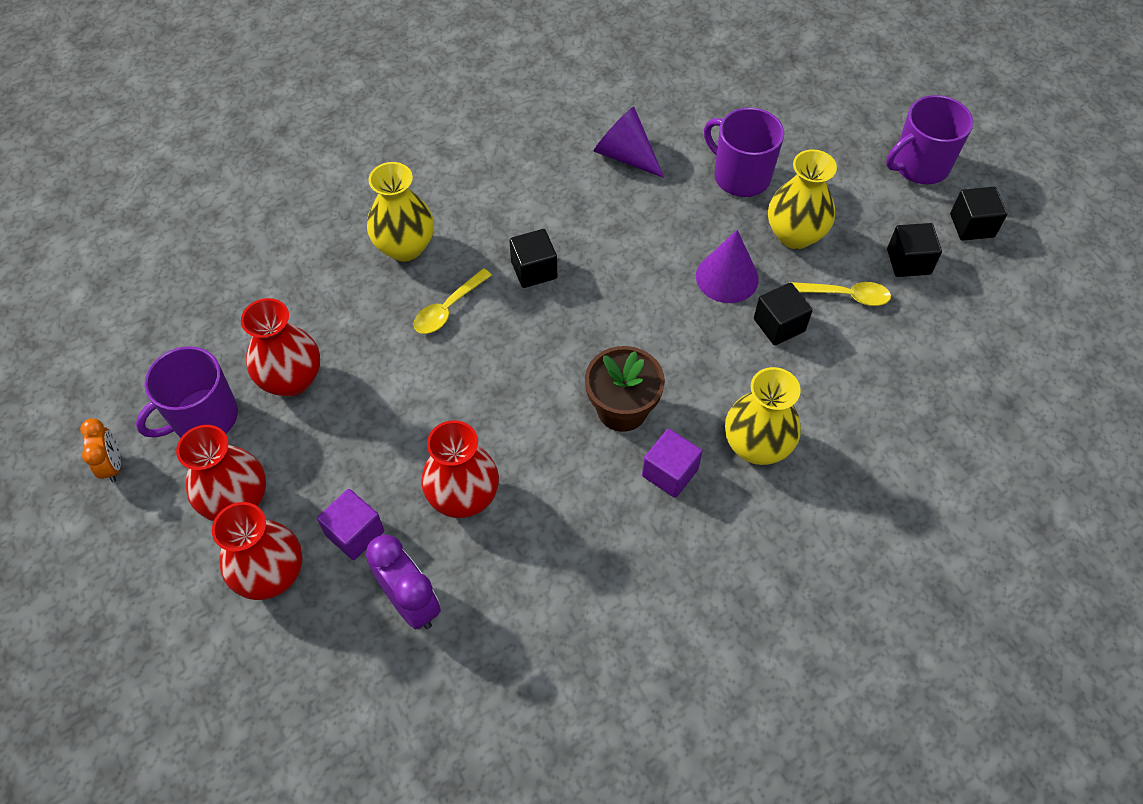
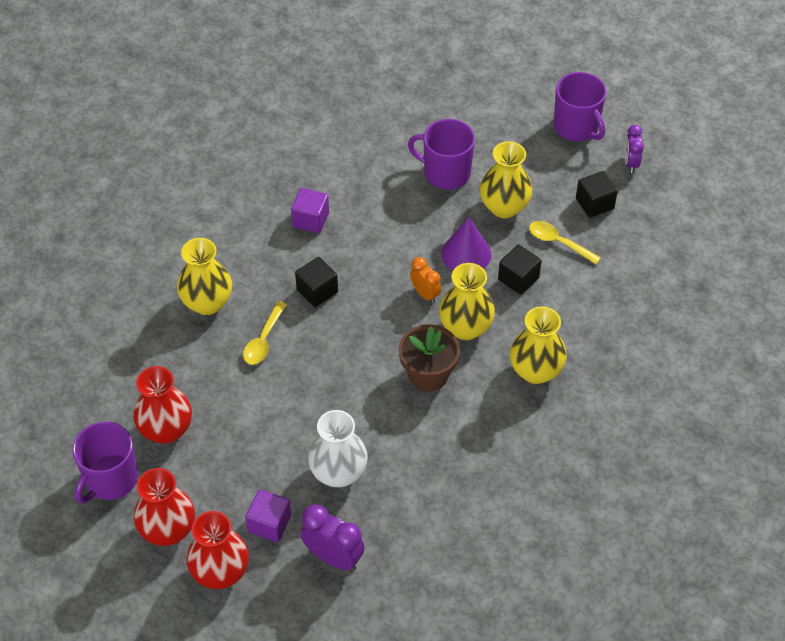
camera: 20 degrees left, 5 degrees down
orange clock [80,418,121,483] -> orange clock moved to [410,257,441,303]
red vase [421,420,499,518] -> white vase [308,410,368,487]
purple cone [593,107,664,178] -> none
purple cube [642,429,703,498] -> purple cube moved to [291,188,329,233]
yellow spoon [789,282,891,306] -> yellow spoon turned 135 degrees counterclockwise [529,221,601,264]
purple mug [886,95,973,184] -> purple mug turned 75 degrees counterclockwise [554,72,606,141]
black cube [950,187,1007,241] -> purple clock [624,125,644,173]
none -> yellow vase [439,263,495,340]

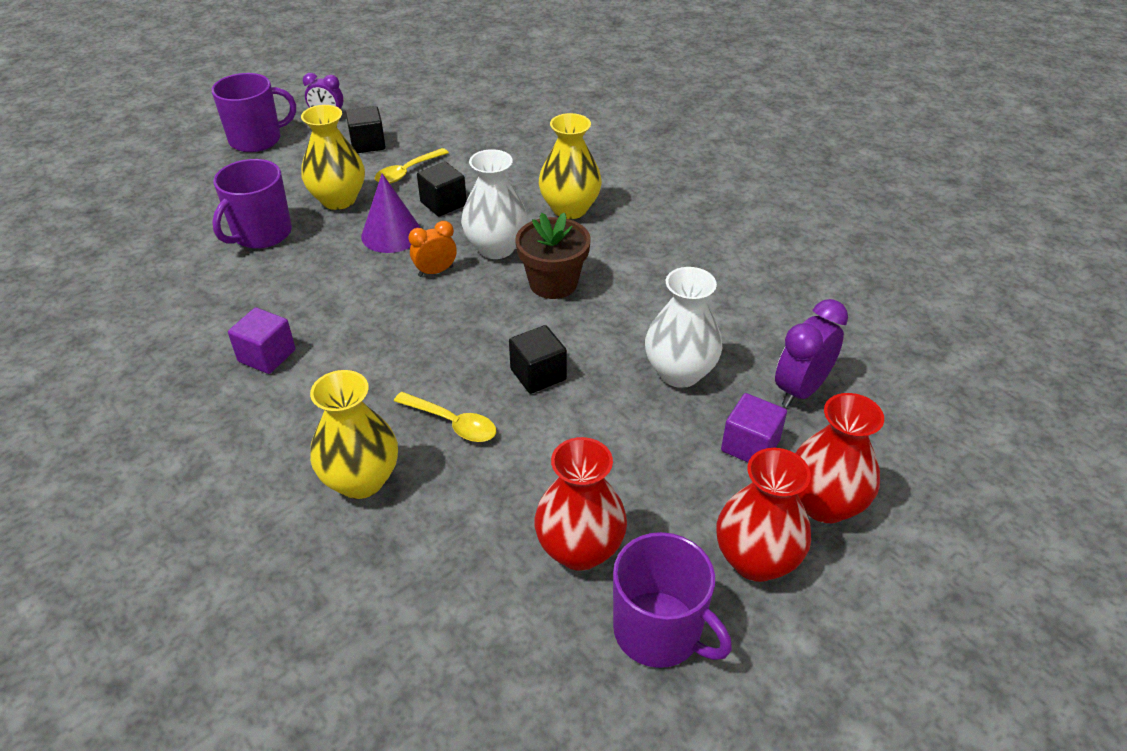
camera: 80 degrees left, 10 degrees down
black cube [295,257,338,307] -> black cube moved to [509,325,567,394]
yellow vase [439,263,495,340] -> white vase [461,149,528,259]

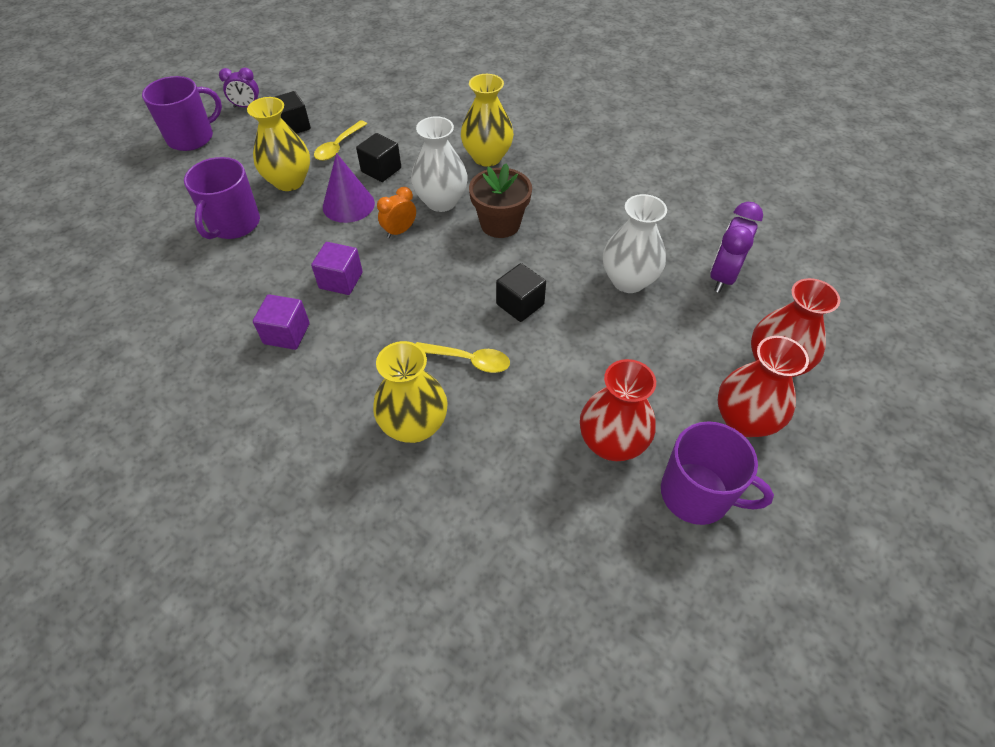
camera: 15 degrees left, 10 degrees up
purple cube [721,393,787,462] -> purple cube moved to [311,242,363,295]

